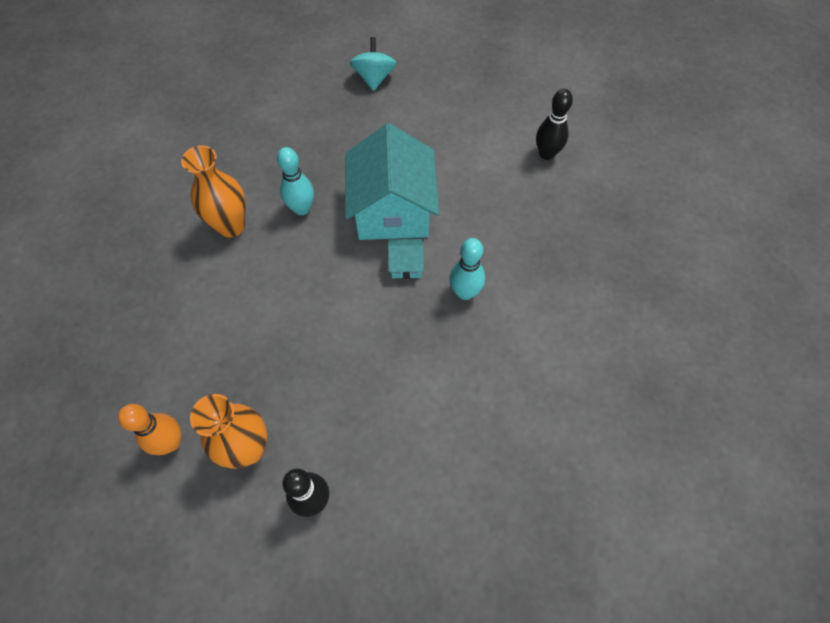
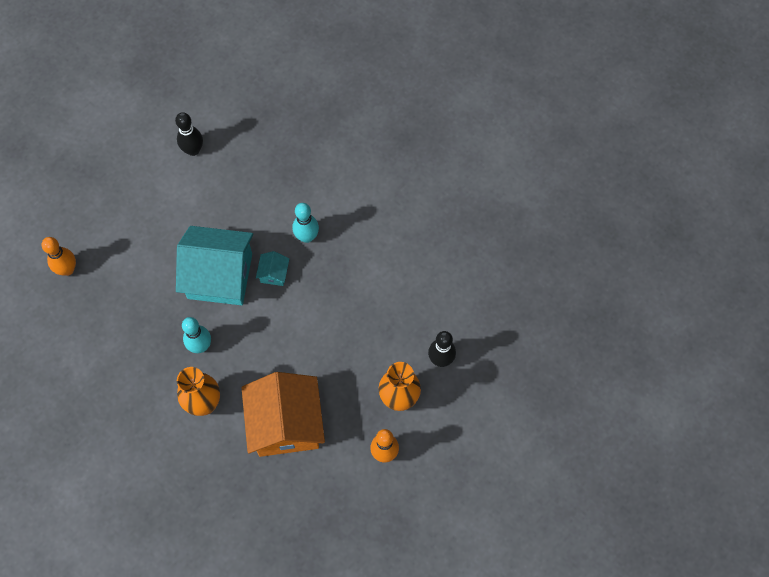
camera: 80 degrees left, 5 degrees up
turquoise spinning top [350,37,397,91] -> orange bowling pin [42,237,76,276]
none -> orange house [241,372,325,457]

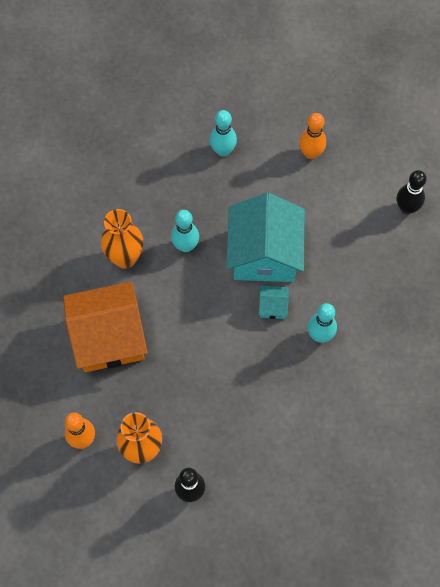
camera: 85 degrees right, 0 degrees up
orange bowling pin [42,237,76,276] -> orange bowling pin moved to [299,113,326,159]
none -> turquoise bowling pin [210,110,237,157]

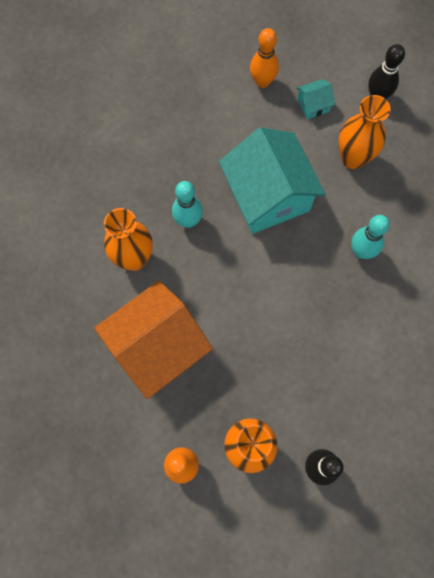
camera: 25 degrees left, 5 degrees up
turquoise bowling pin [210,110,237,157] -> none
turquoise house [259,286,289,319] -> turquoise house moved to [297,79,335,119]
none -> orange vase [339,95,391,169]

